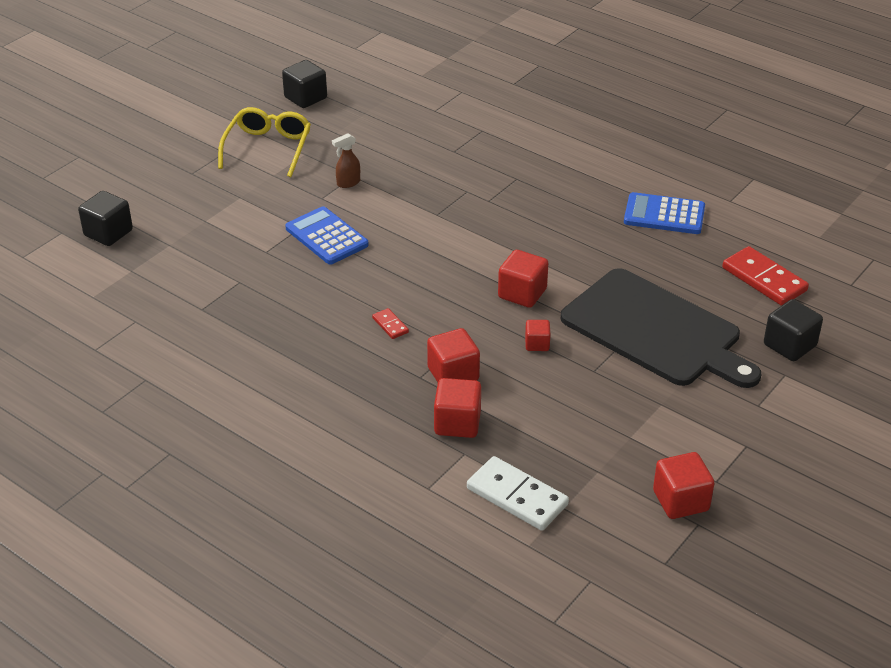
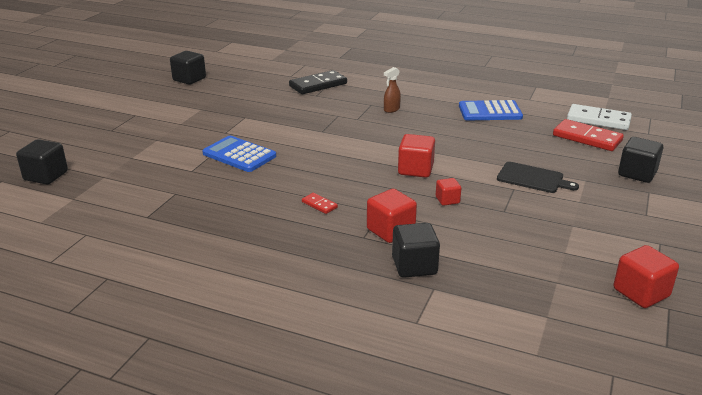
camera: 15 degrees left, 10 degrees down
yellow glasses [218,107,311,177] -> none
brown spray bottle [332,133,360,188] -> brown spray bottle moved to [384,67,401,113]
red cube [434,378,481,438] -> black cube [392,223,440,278]
white domino [467,456,569,531] -> white domino moved to [567,104,632,130]
black cutting board [561,268,761,388] -> black cutting board [497,162,579,193], size x0.46
none -> black domino [289,70,347,94]

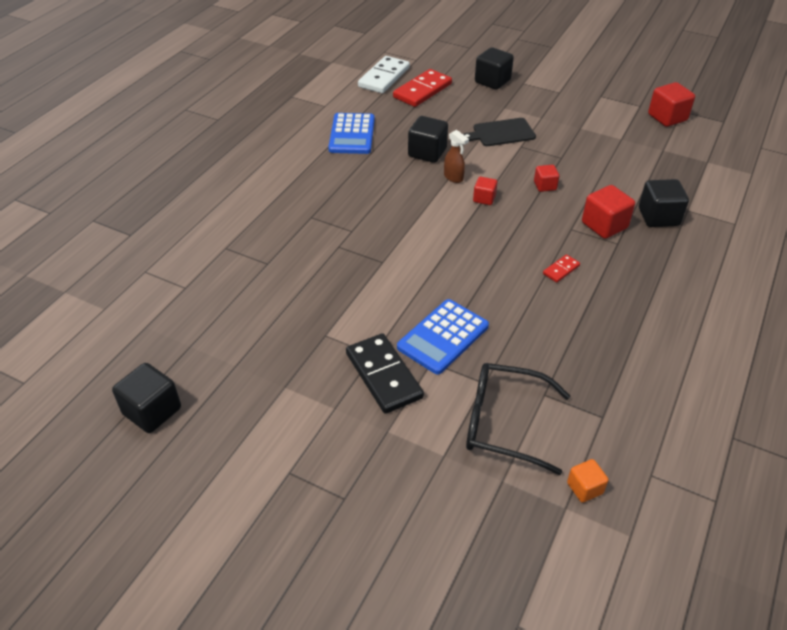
camera: 85 degrees left, 15 degrees up
black cube [16,139,68,184] -> black cube moved to [408,116,448,163]
black domino [289,70,347,94] -> black domino moved to [346,333,424,414]
brown spray bottle [384,67,401,113] -> brown spray bottle moved to [444,130,469,183]
red cube [398,134,435,178] -> red cube [473,177,497,205], size x0.58
black cutting board [497,162,579,193] -> black cutting board turned 135 degrees counterclockwise [463,118,536,146]
none -> black glasses [466,363,570,475]
none -> orange cube [567,459,608,503]

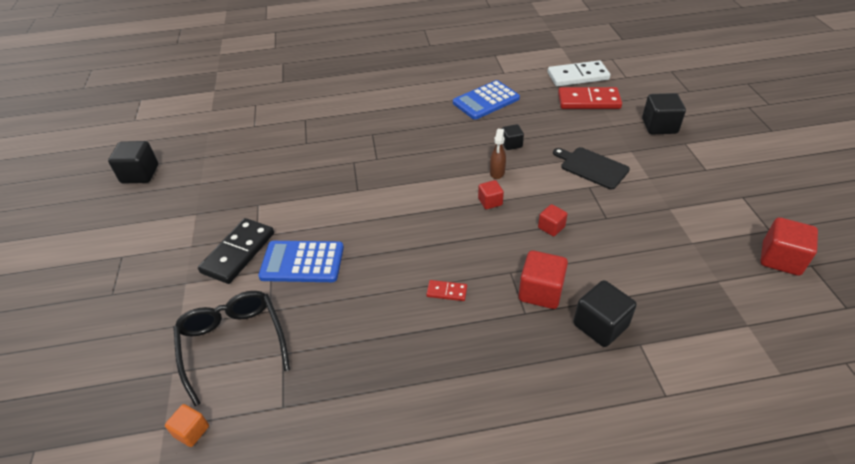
camera: 55 degrees right, 0 degrees up
black cube [408,116,448,163] -> black cube [502,124,524,150], size x0.58

